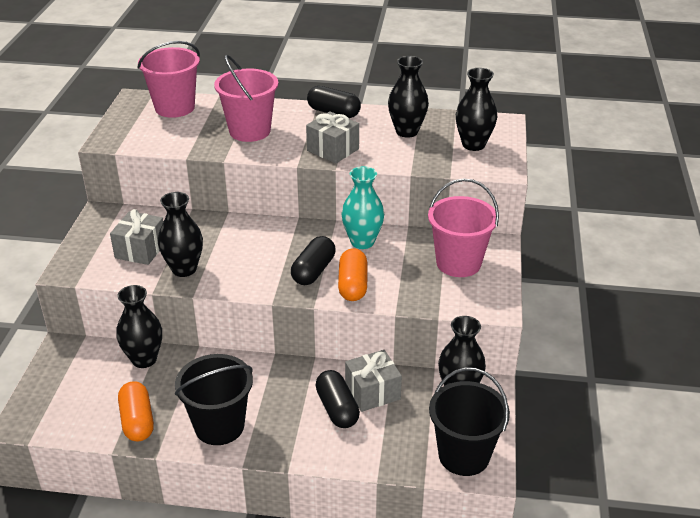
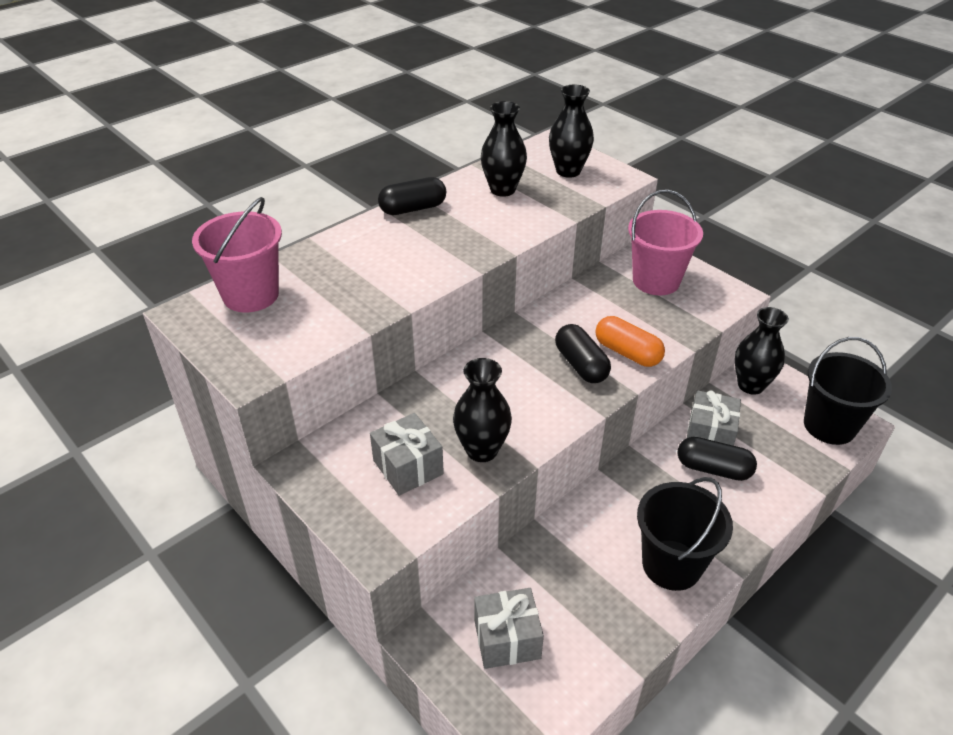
camera: 50 degrees left, 5 degrees up
black vase [116,285,162,368] -> none
orange capsule [118,381,154,441] -> none
pink bucket [214,55,278,142] -> none
grey gift [306,111,359,163] -> grey gift moved to [474,588,544,669]
turquoise vase [341,166,384,249] -> none

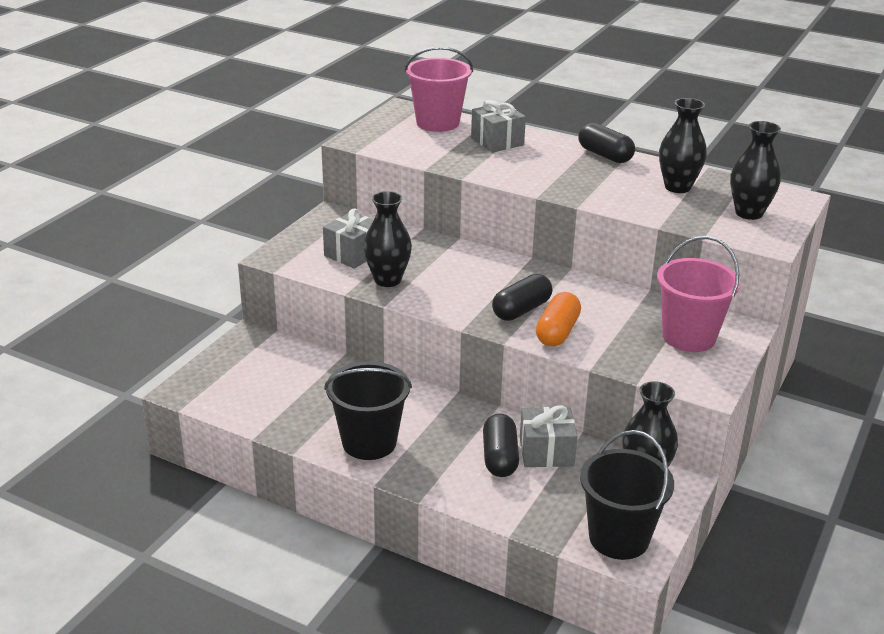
camera: 70 degrees right, 10 degrees down
grey gift [474,588,544,669] -> grey gift moved to [471,100,526,153]

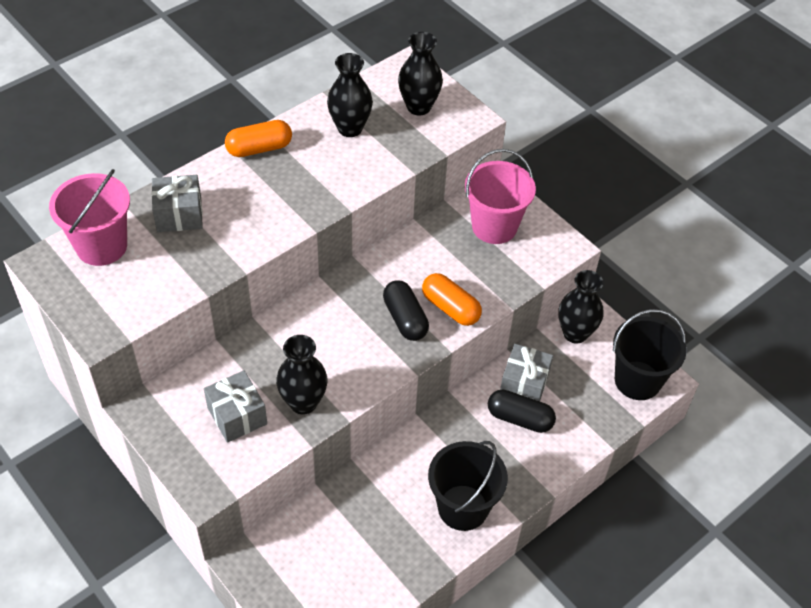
camera: 70 degrees left, 20 degrees up
black capsule [578,123,635,163] -> orange capsule [225,120,292,157]

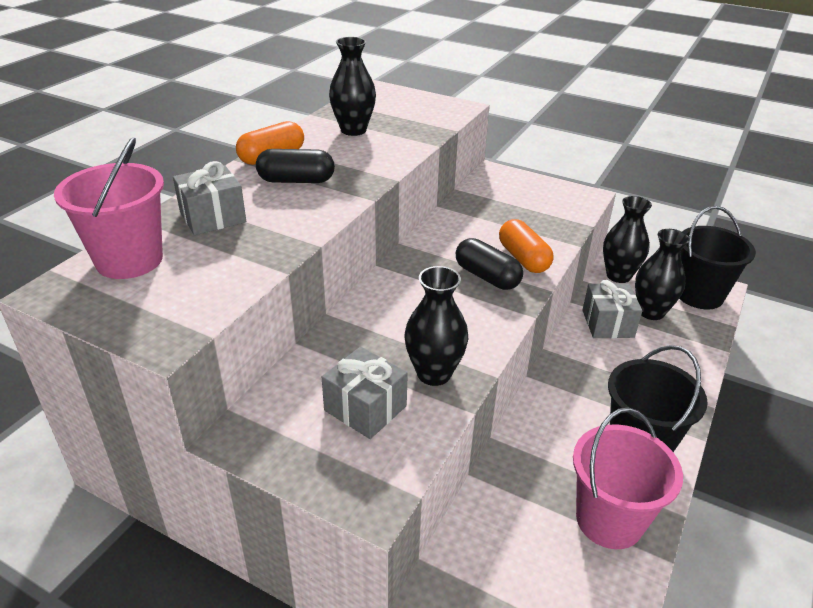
camera: 20 degrees left, 15 degrees down
black vase [398,32,443,116] -> black vase moved to [635,229,690,320]
orange capsule [422,273,482,326] -> orange capsule turned 45 degrees clockwise [499,219,553,273]
pink bucket [465,149,536,244] -> pink bucket moved to [573,408,683,549]
black capsule [488,390,556,433] -> black capsule moved to [256,149,335,183]

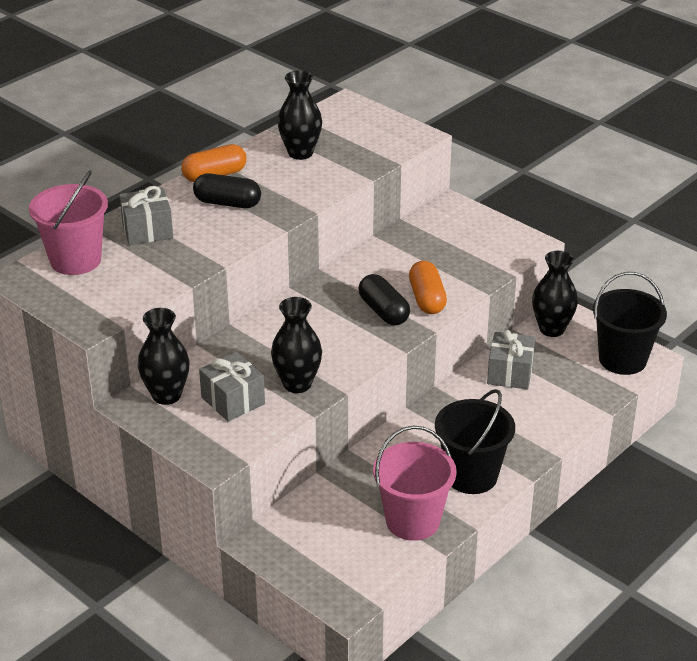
camera: 15 degrees right, 0 degrees up
black vase [635,229,690,320] -> black vase moved to [138,308,190,405]

